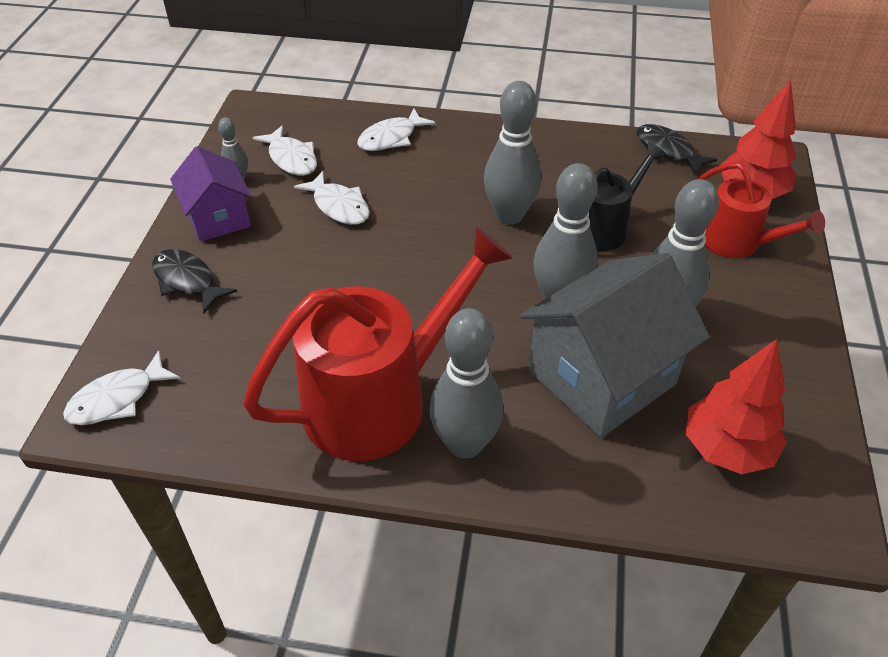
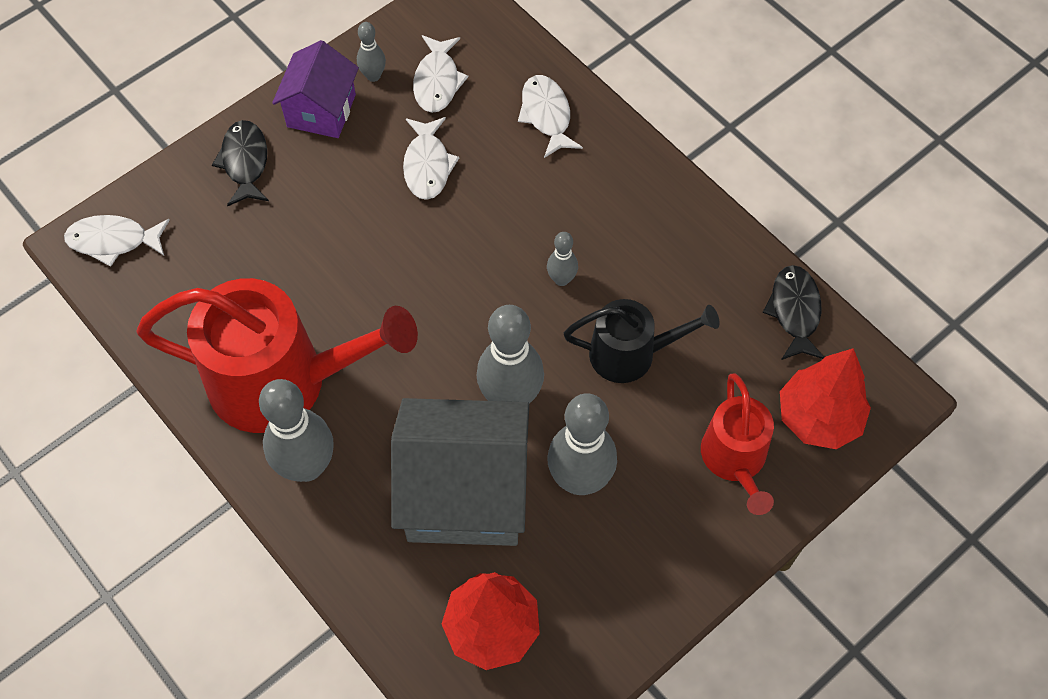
camera: 40 degrees right, 15 degrees up
white fish [357,108,436,151] -> white fish turned 75 degrees clockwise [518,75,583,158]
grey bowling pin [484,81,541,224] -> grey bowling pin [547,232,578,286], size x0.50

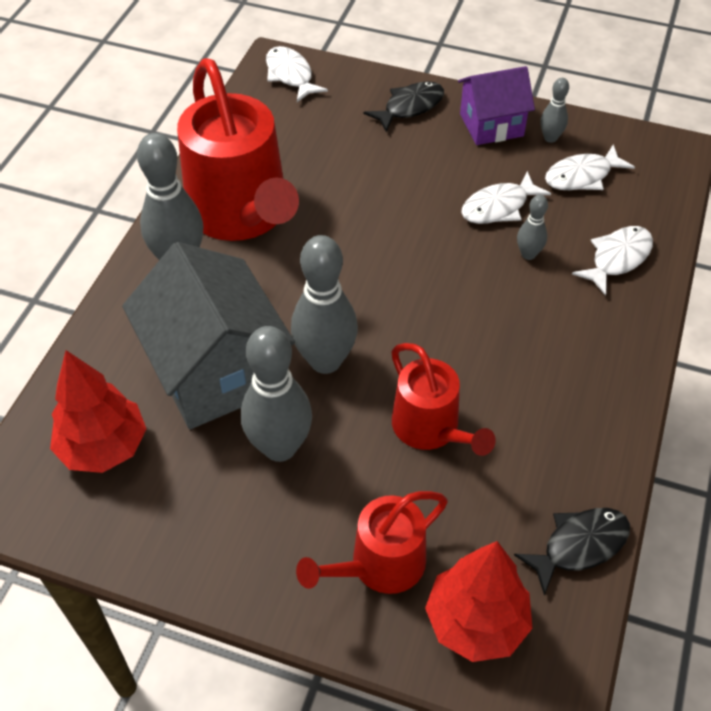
camera: 60 degrees right, 10 degrees down
grey bowling pin [547,232,578,286] -> grey bowling pin moved to [517,195,548,260]
black watering can [564,299,720,383] -> red watering can [391,343,496,456]

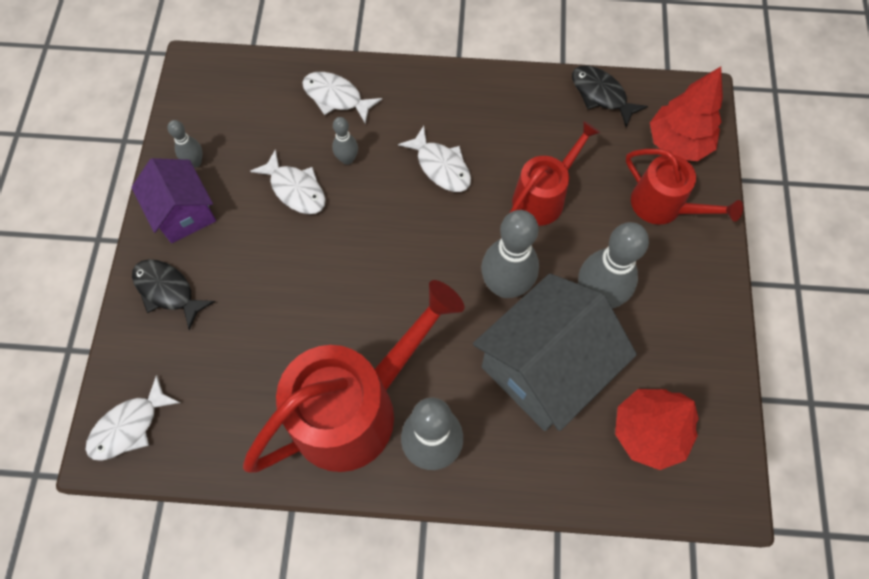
camera: 105 degrees left, 15 degrees up
white fish [545,144,635,190] -> white fish moved to [398,126,471,192]

